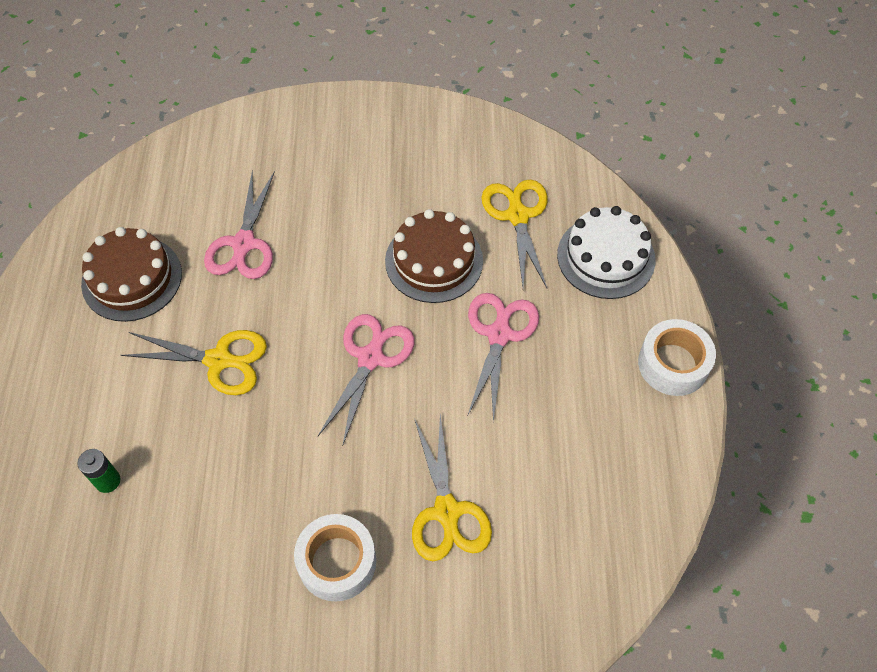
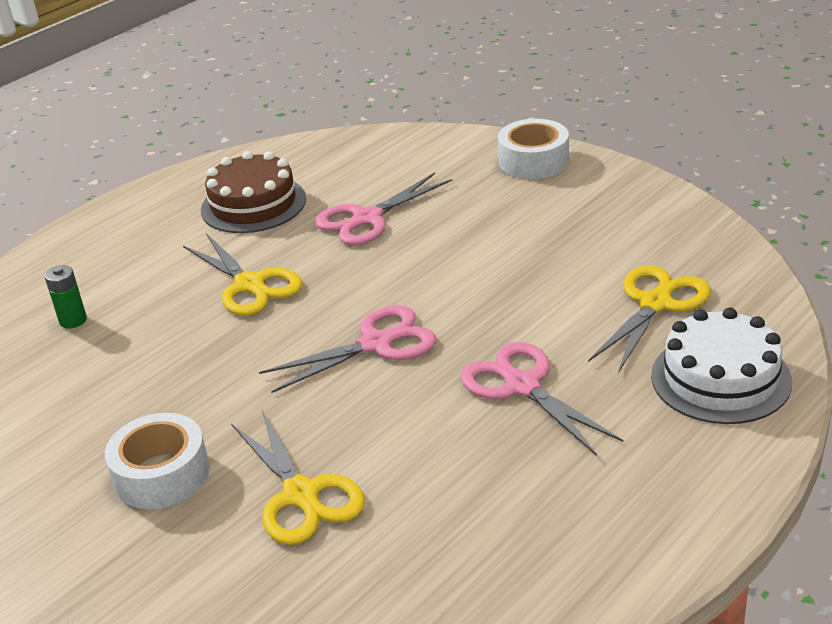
camera: 45 degrees right, 25 degrees down
brown cake [385,209,483,303] -> none
yellow scissors [412,414,492,561] -> yellow scissors turned 60 degrees counterclockwise [231,410,365,545]
pink scissors [467,293,539,422] -> pink scissors turned 90 degrees counterclockwise [460,342,624,456]
white tape [638,319,716,396] -> white tape moved to [498,119,569,179]

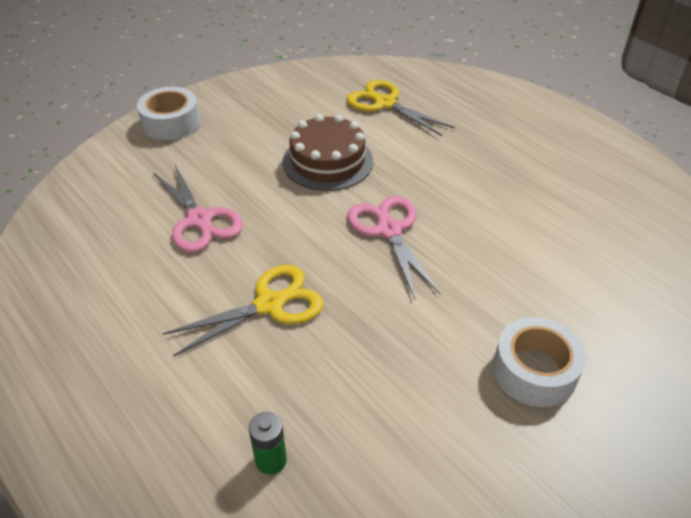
camera: 85 degrees left, 10 degrees up
brown cake [201,151,306,233] -> brown cake moved to [282,114,373,191]
yellow scissors [231,410,365,545] -> none
pink scissors [460,342,624,456] -> none
white cake [651,308,792,424] -> none

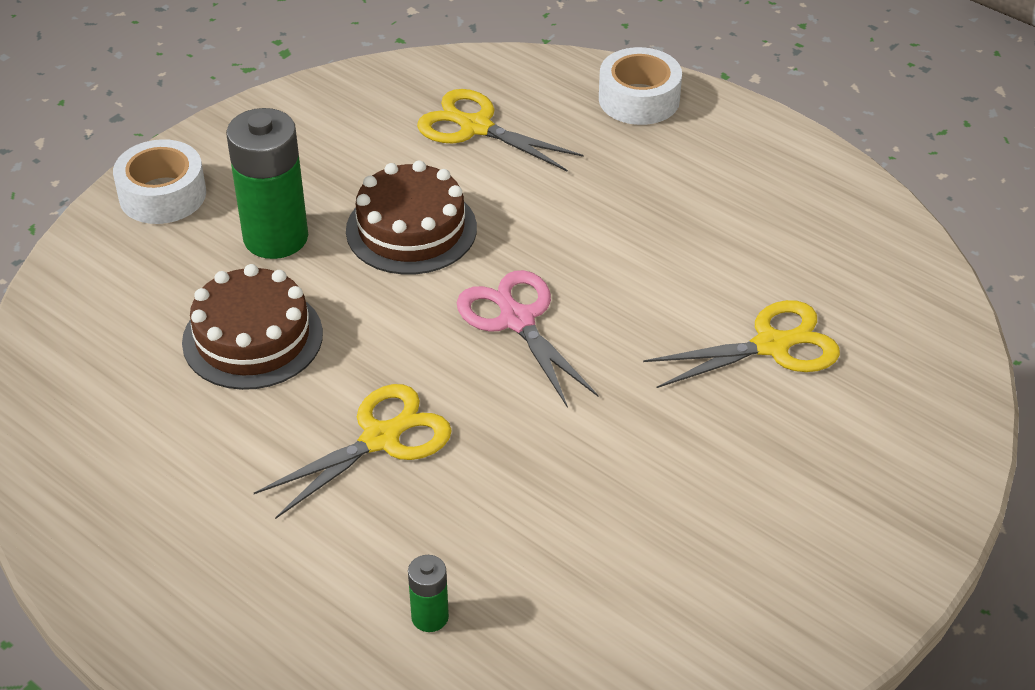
camera: 10 degrees left, 0 degrees up
pink scissors [153,165,243,253] -> brown cake [182,264,323,390]
white tape [493,317,586,407] -> white tape moved to [599,47,682,125]
none -> green battery [226,108,308,259]
none -> yellow scissors [643,300,840,388]

